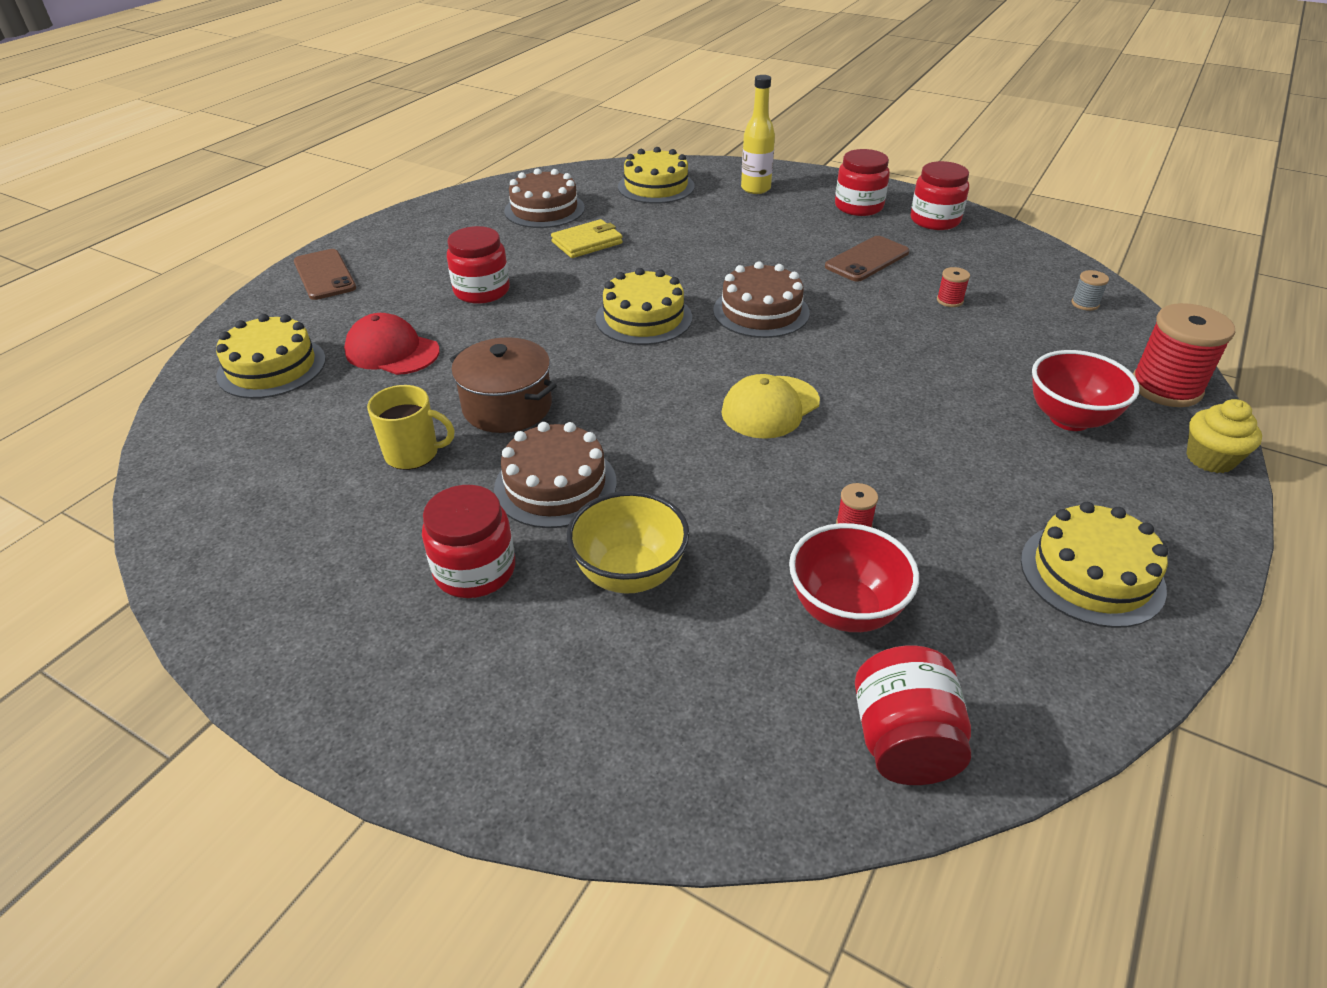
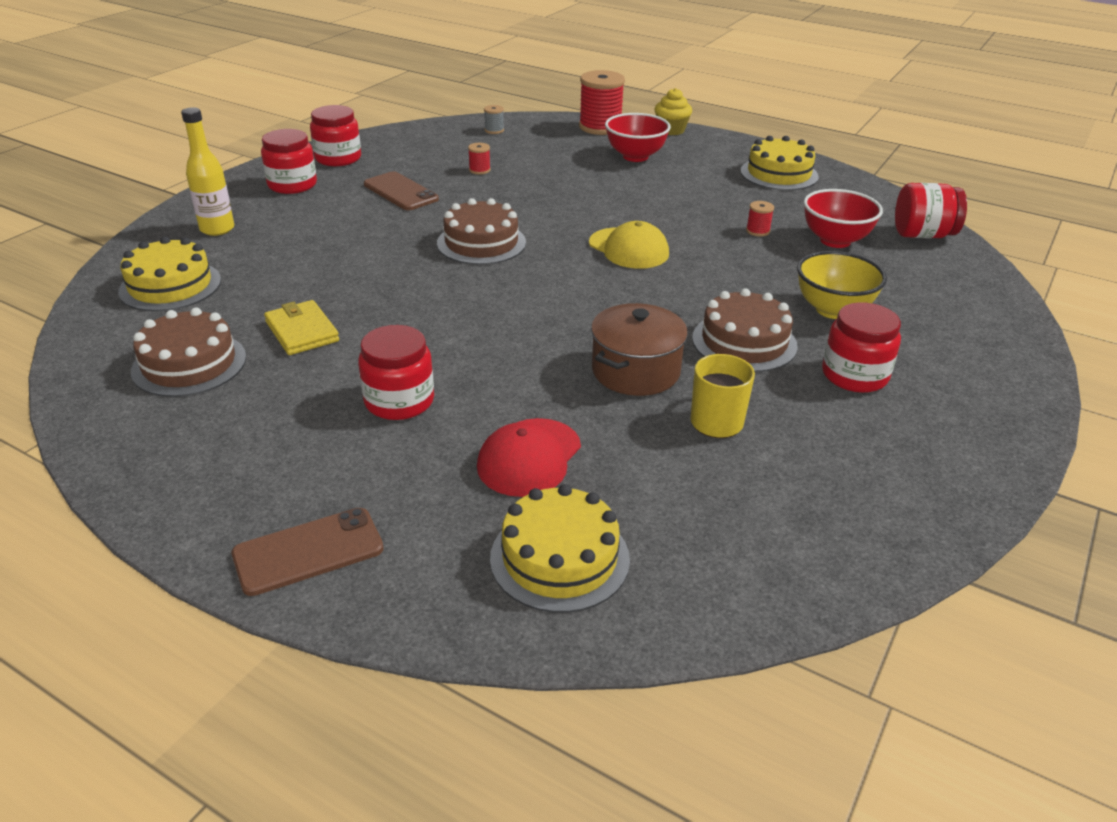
camera: 90 degrees left, 5 degrees down
yellow cake [595,268,692,345] -> none

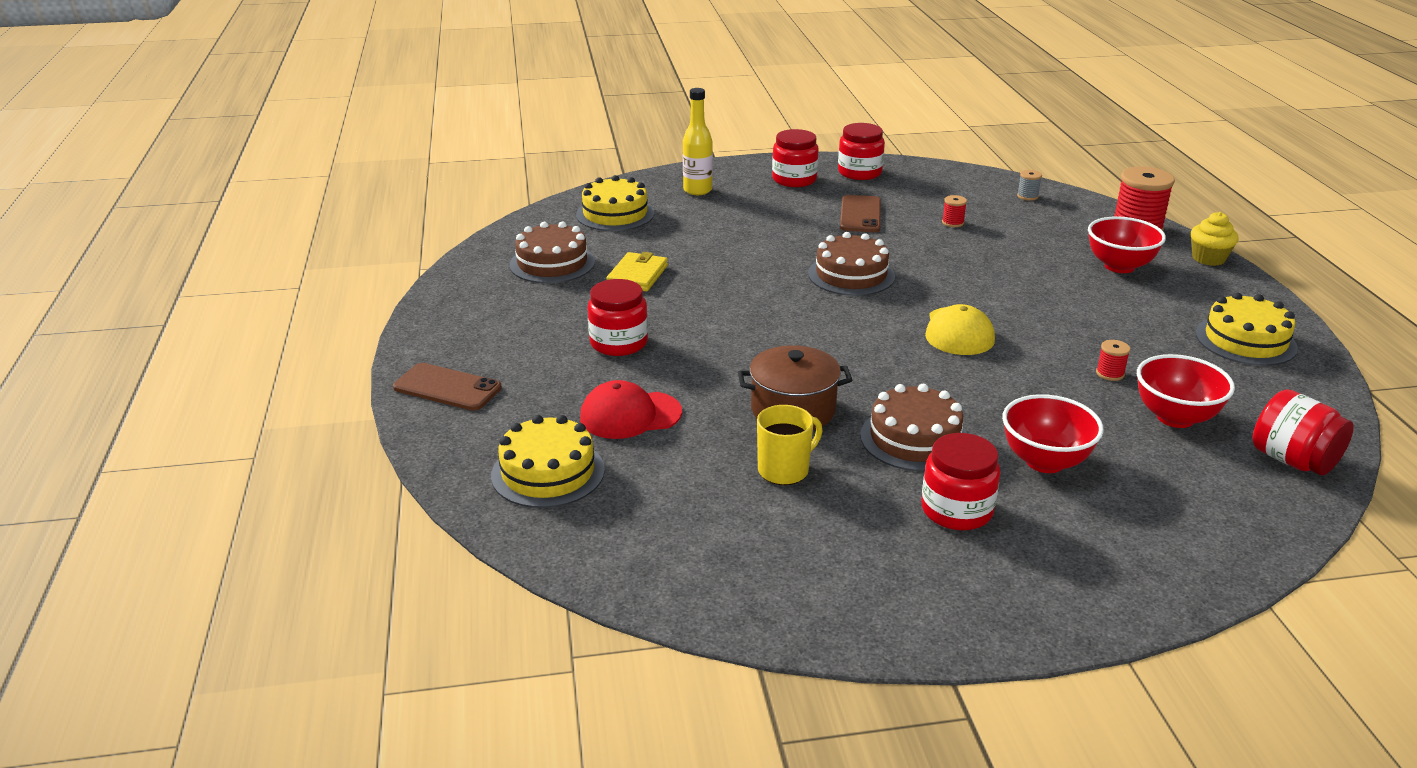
camera: 50 degrees right, 5 degrees down
yellow bowl [797,251,887,319] -> red bowl [1002,394,1104,473]

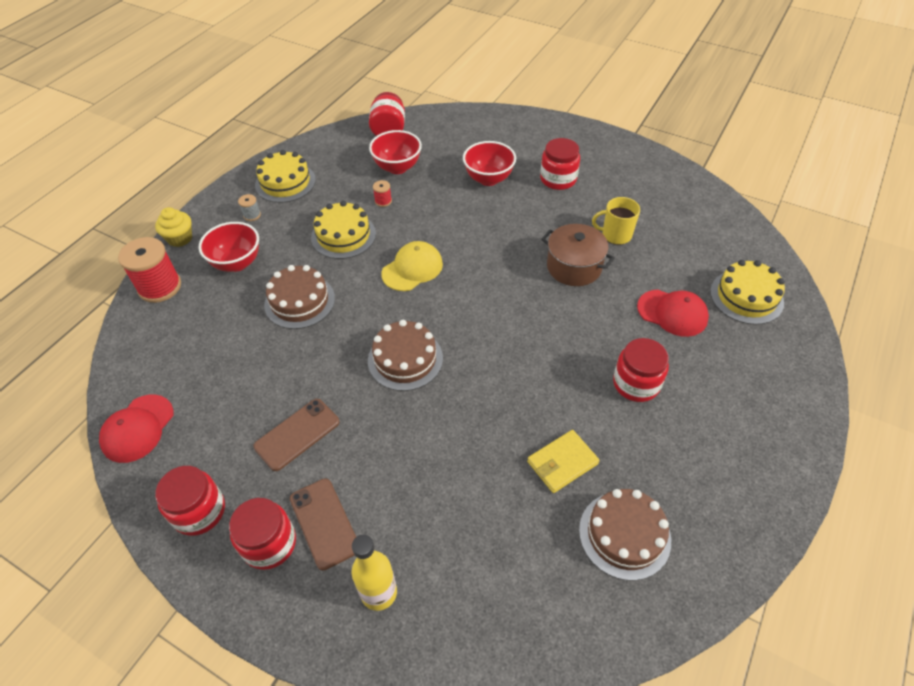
camera: 140 degrees left, 20 degrees up
brown phone [393,363,502,411] -> brown phone moved to [290,478,356,571]
yellow cake [576,175,655,231] -> yellow cake moved to [311,201,376,259]
brown cake [860,384,967,471] -> brown cake moved to [264,265,335,329]
red spool [942,195,967,227] -> none
grey spool [1017,170,1042,200] -> grey spool moved to [238,194,261,221]
none -> red cap [99,394,173,463]

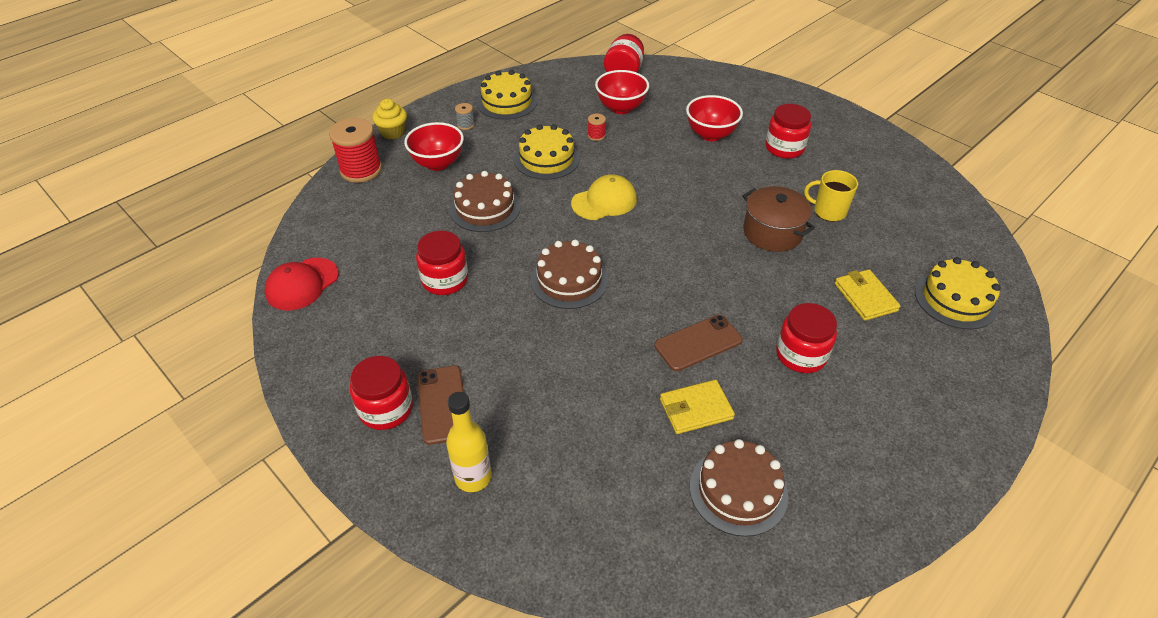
camera: 15 degrees right, 5 degrees down
red jar [155,466,225,536] -> red jar moved to [416,231,468,295]
brown phone [253,399,340,471] -> brown phone moved to [654,315,743,371]
red cap [637,289,709,337] -> yellow wallet [835,269,900,321]

